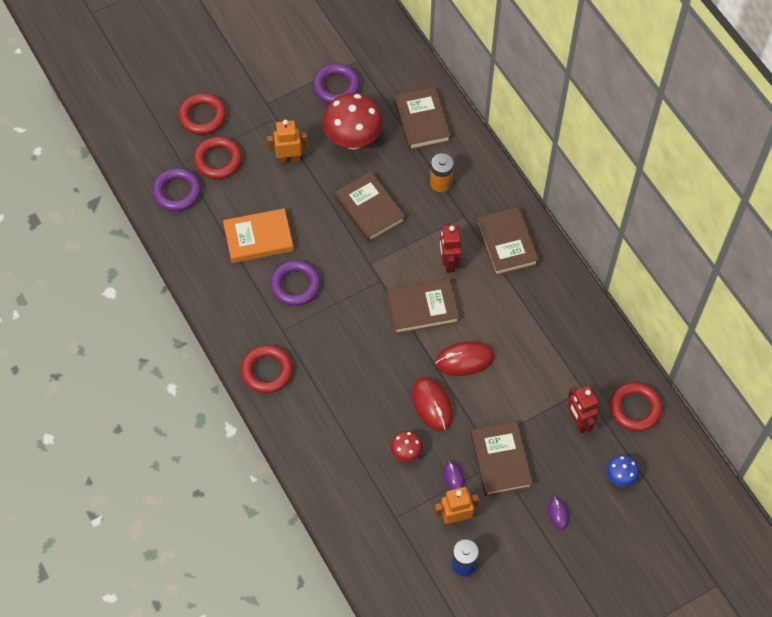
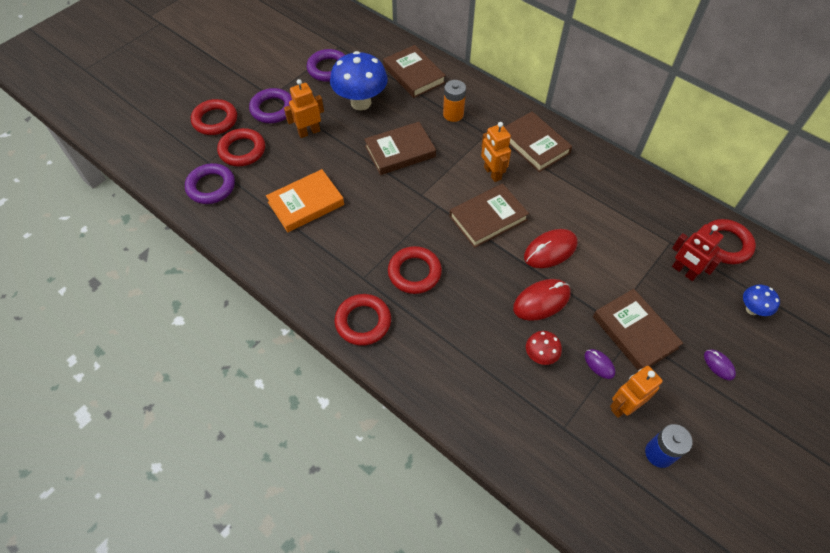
camera: 20 degrees left, 5 degrees down
purple ring [270,260,321,306] -> purple ring moved to [249,88,292,123]
red mushroom [323,93,383,149] -> blue mushroom [330,51,388,110]
brown book [334,172,405,242] -> brown book turned 60 degrees counterclockwise [364,122,436,175]
red mouse [412,377,453,431] -> red mouse turned 75 degrees counterclockwise [513,279,570,321]
red robot [440,225,462,273] -> orange robot [481,122,511,182]
none -> red ring [388,246,442,294]

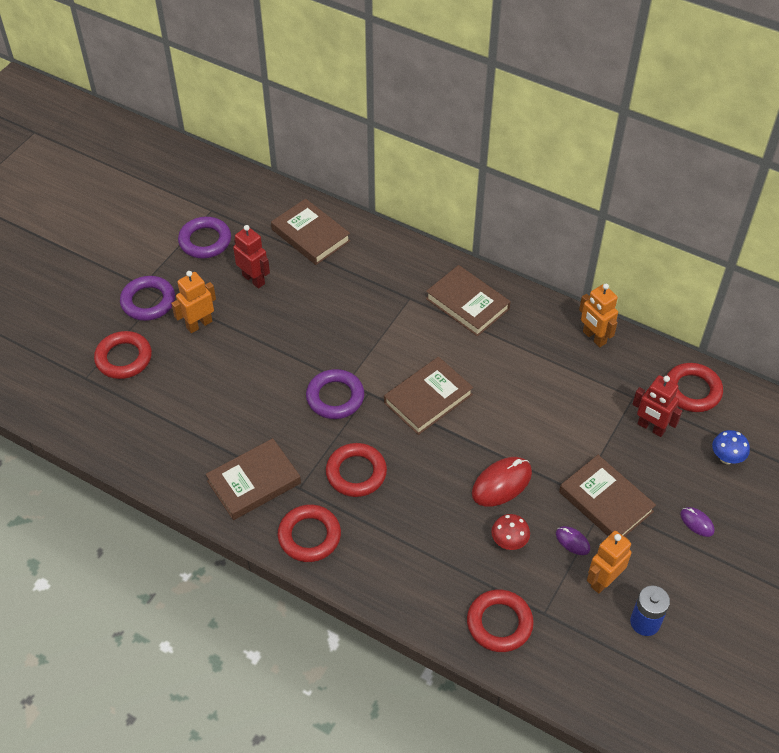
camera: 10 degrees left, 5 degrees down
purple ring [185,163,235,204] -> purple ring moved to [306,369,364,419]
red ring [191,99,237,135] -> red ring moved to [467,590,534,652]
orange book [266,169,344,232] -> none
blue mushroom [330,51,388,110] -> red robot [233,225,270,289]
brown book [364,122,436,175] -> brown book moved to [206,438,301,520]
orange battery [443,80,466,122] -> none
orange robot [481,122,511,182] -> orange robot moved to [579,284,618,347]
red mouse [524,229,578,268] -> none

